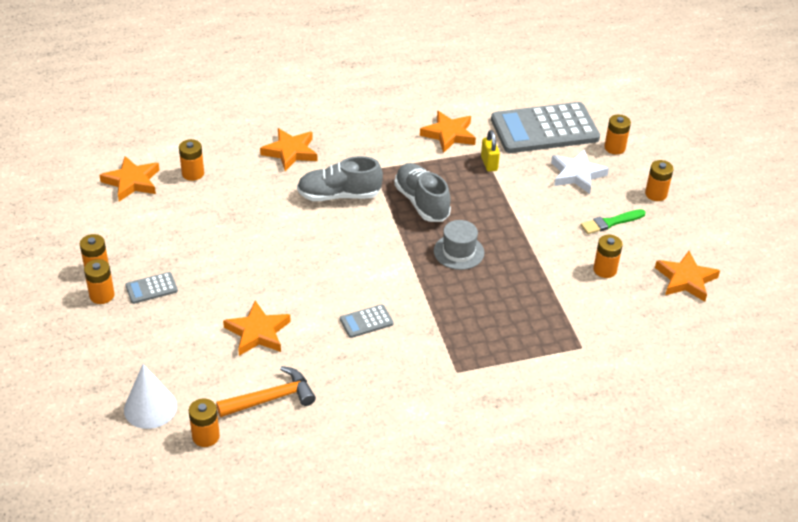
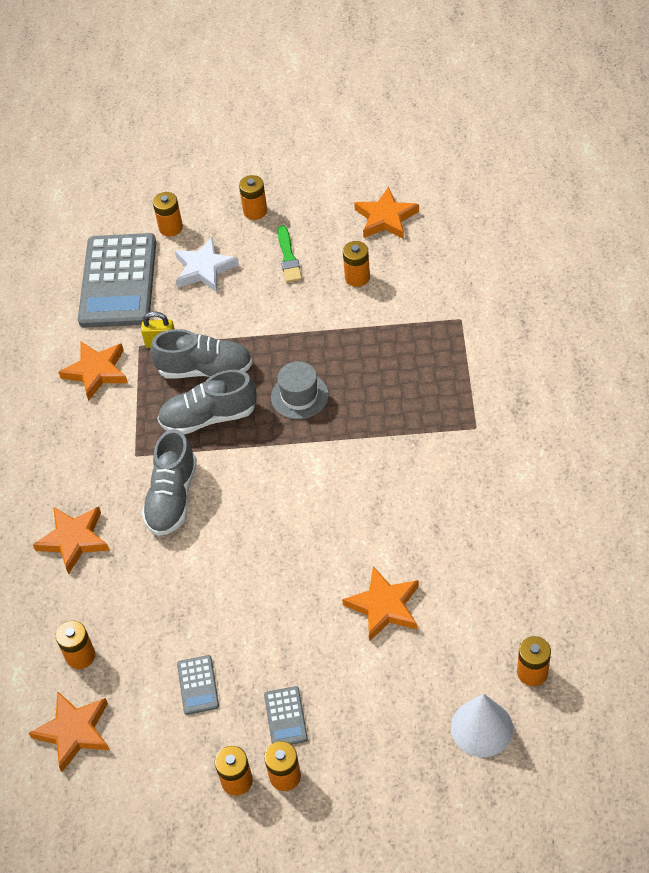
camera: 70 degrees left, 10 degrees up
orange hammer [216,366,316,417] -> none
grey calculator [340,304,394,338] -> grey calculator moved to [177,655,219,715]
none -> grey shoe [150,329,253,379]

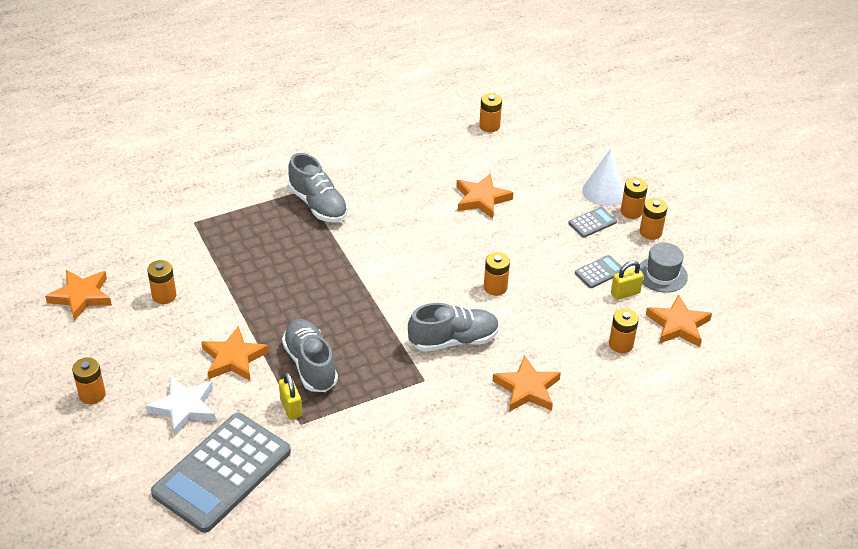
camera: 120 degrees left, 10 degrees down
orange star [59,342,128,401] -> orange star moved to [201,326,269,381]
grey calculator [78,233,156,328] -> grey calculator turned 150 degrees clockwise [151,413,291,533]
orange battery [153,192,183,237] -> orange battery moved to [484,252,510,296]
grey shoe [157,370,257,434] -> grey shoe moved to [288,153,348,222]
grey hat [271,361,329,420] -> grey hat moved to [640,243,688,293]
green brush [277,225,302,283] -> none
white cone [451,694,513,757] -> white cone moved to [582,149,624,206]
none -> yellow padlock [611,261,644,300]

